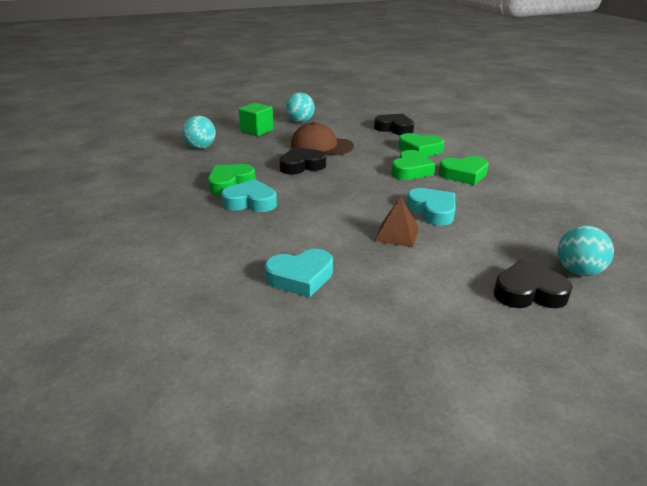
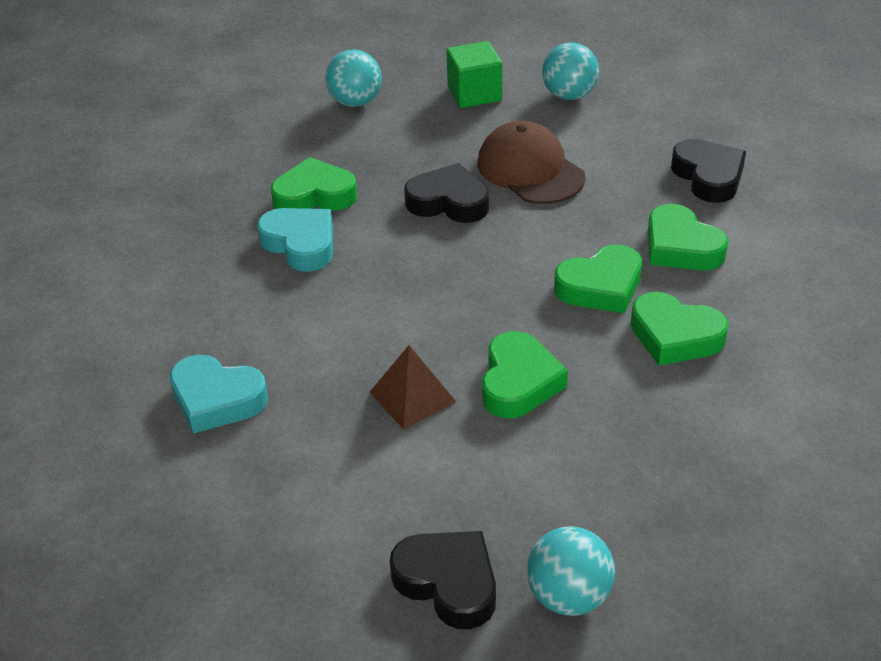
camera: 40 degrees right, 10 degrees up
turquoise heart [406,188,455,226] -> green heart [482,331,568,418]

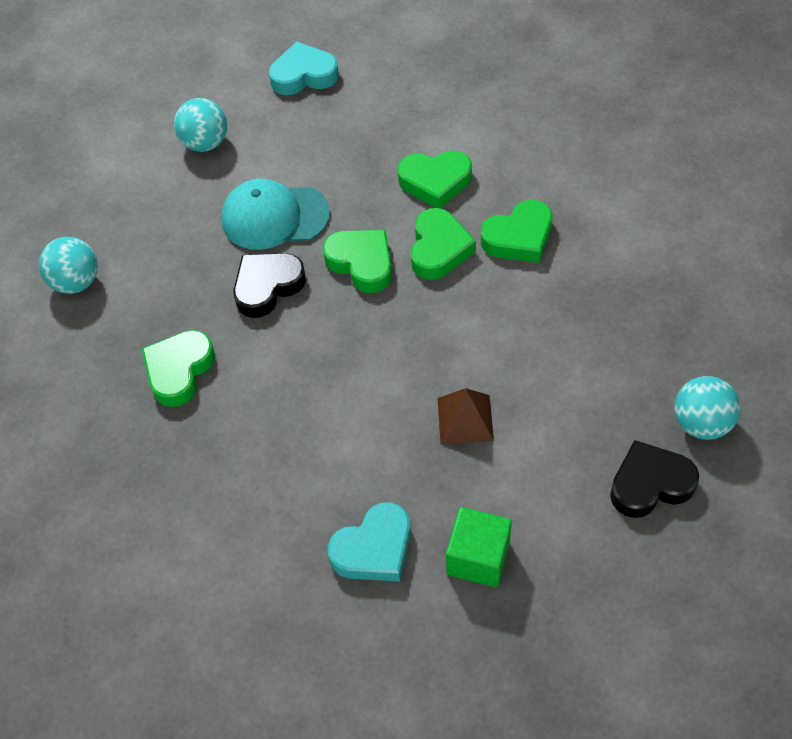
camera: 55 degrees left, 15 degrees up
turquoise heart [257,208,333,272] -> turquoise heart moved to [269,42,339,95]
green cube [446,41,502,108] -> green cube moved to [446,507,512,587]
brown cap [478,121,585,204] -> turquoise cap [221,179,330,250]
green heart [482,331,568,418] -> green heart moved to [323,230,392,293]
black heart [671,139,746,203] -> none

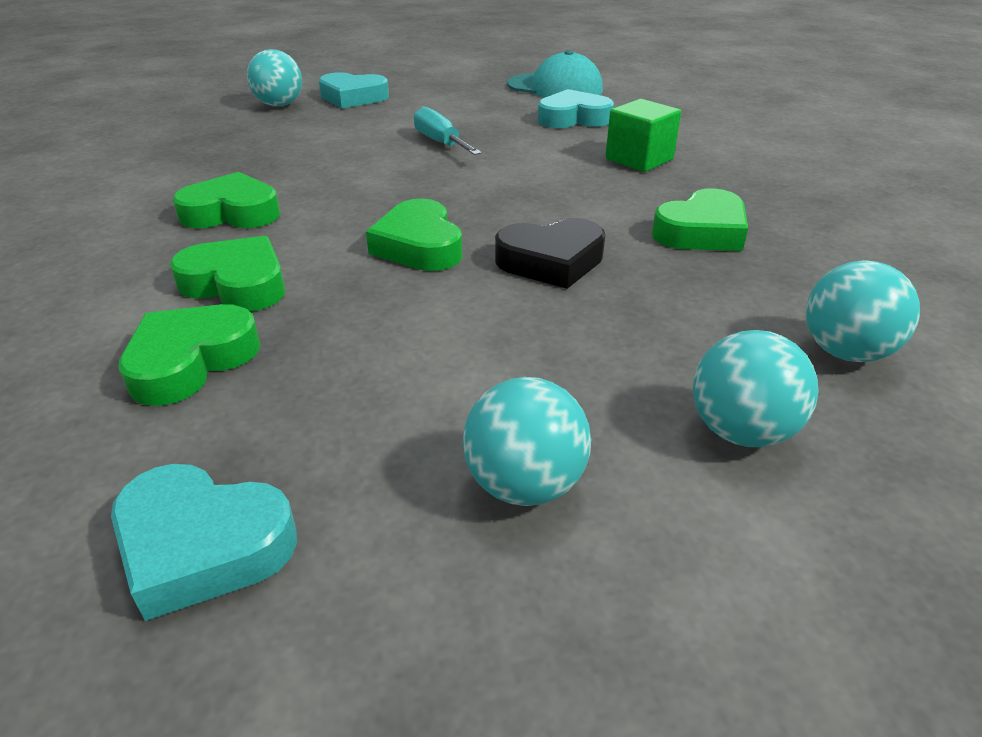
camera: 155 degrees left, 20 degrees down
turquoise cap [221,179,330,250] -> turquoise cap moved to [507,50,603,98]
green heart [410,208,476,280] -> green heart moved to [118,304,261,406]
brown pyramid [438,388,494,444] -> turquoise screwdriver [414,107,482,155]
green cube [446,507,512,587] -> green cube moved to [605,99,681,172]
black heart [610,440,699,518] -> turquoise heart [319,72,389,108]
none -> turquoise ball [693,330,819,447]

